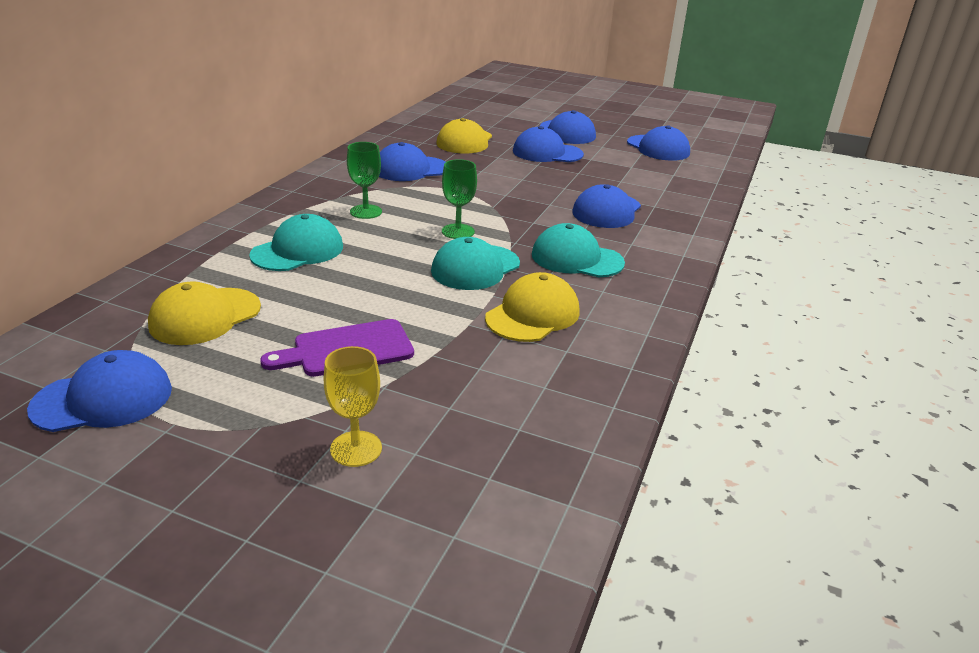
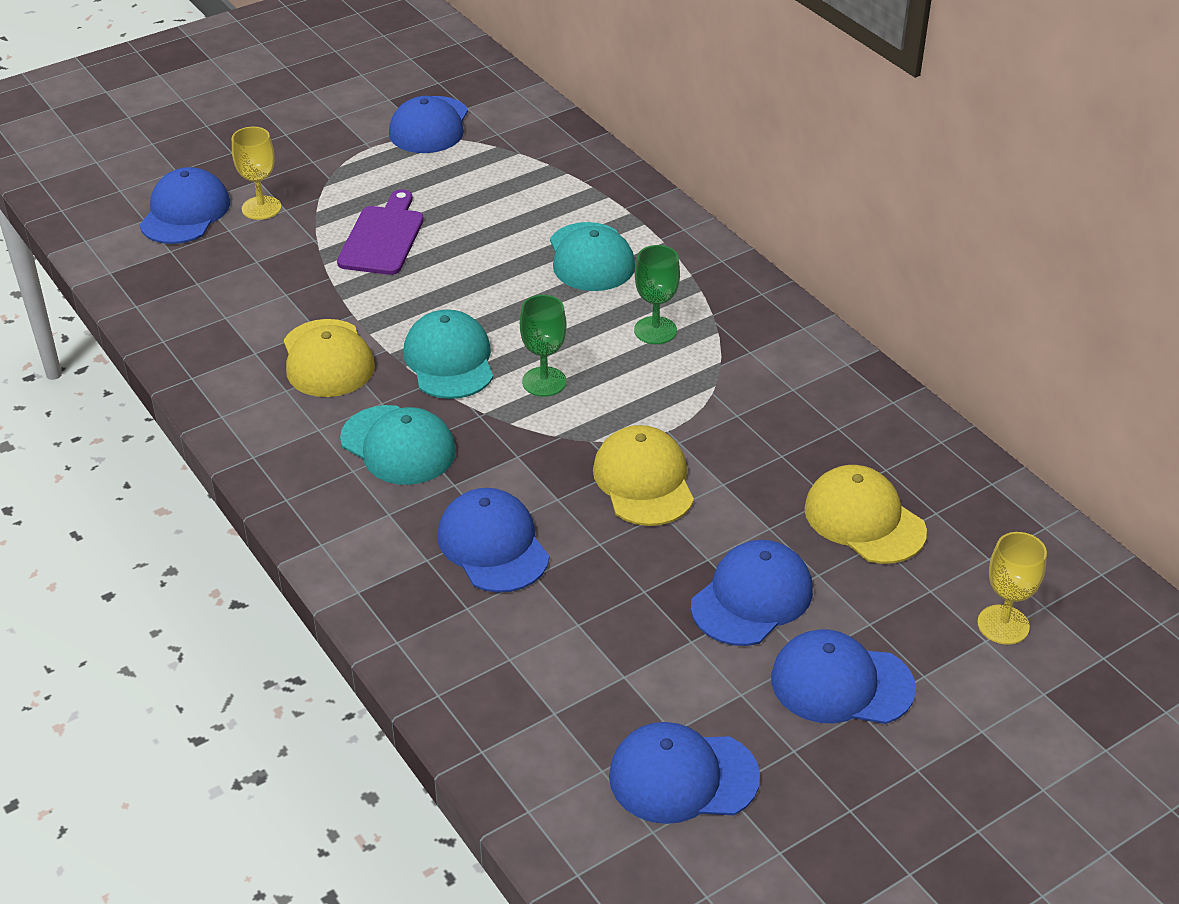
camera: 125 degrees right, 10 degrees up
yellow cap [148,281,261,345] -> yellow cap moved to [593,425,694,526]
blue cap [379,142,445,181] -> blue cap moved to [139,167,230,244]
turquoise cap [532,223,625,277] -> turquoise cap turned 75 degrees clockwise [340,405,456,485]
none -> yellow goblet [977,532,1047,645]

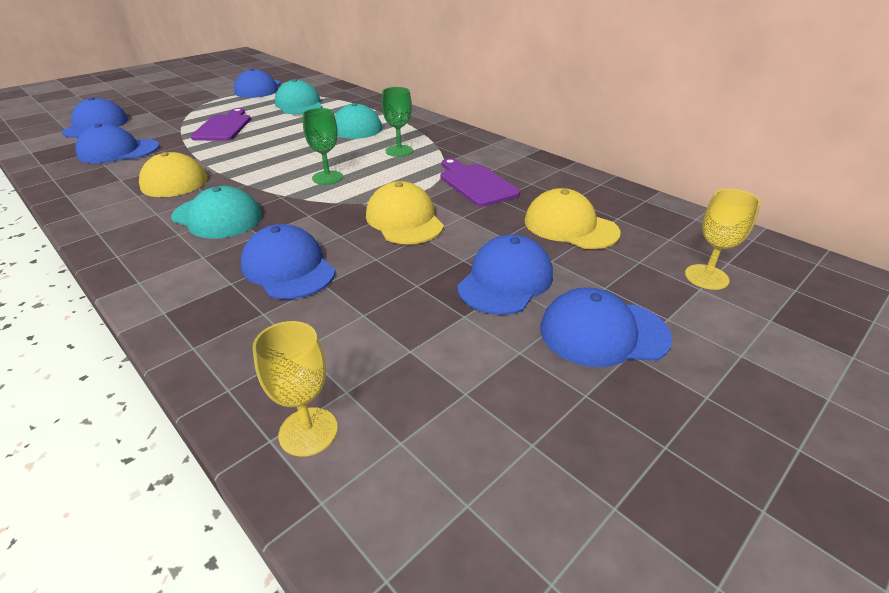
camera: 10 degrees left, 5 degrees down
yellow goblet [232,127,281,220] -> yellow goblet moved to [253,321,338,457]
turquoise cap [403,309,493,399] -> turquoise cap moved to [275,79,323,114]
blue cap [609,722,760,824] -> blue cap moved to [76,124,160,163]
none -> purple cutting board [441,158,520,207]

